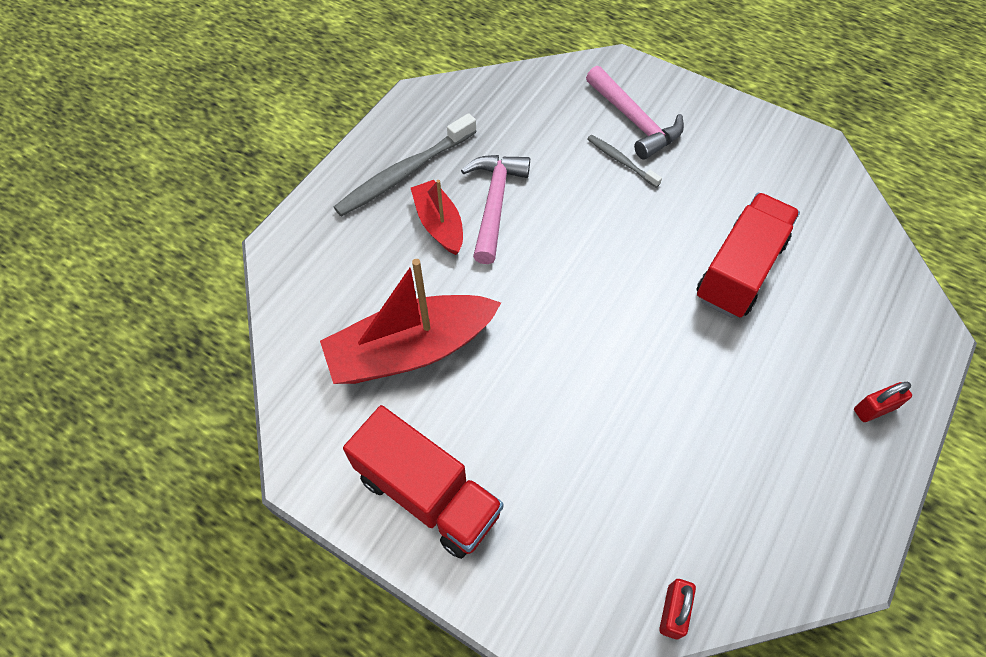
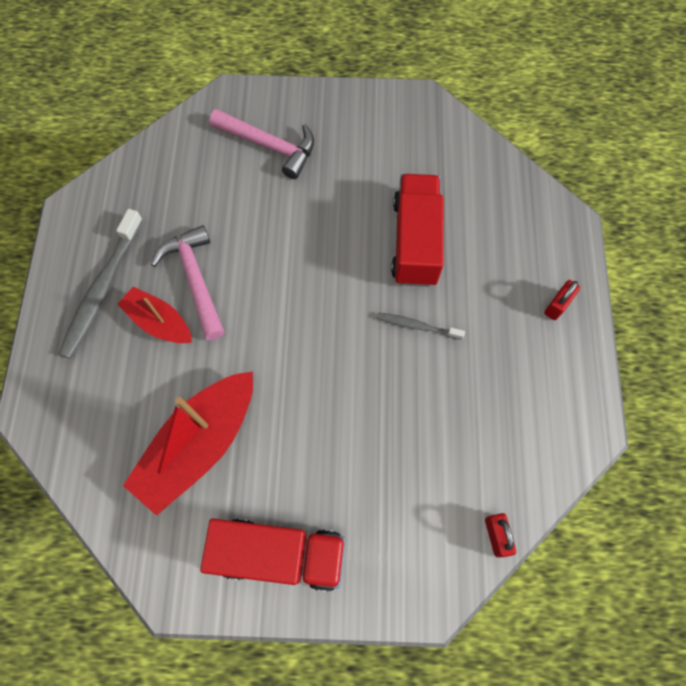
camera: 30 degrees left, 10 degrees up
grey toothbrush [587,135,662,188] -> grey toothbrush moved to [376,312,465,340]

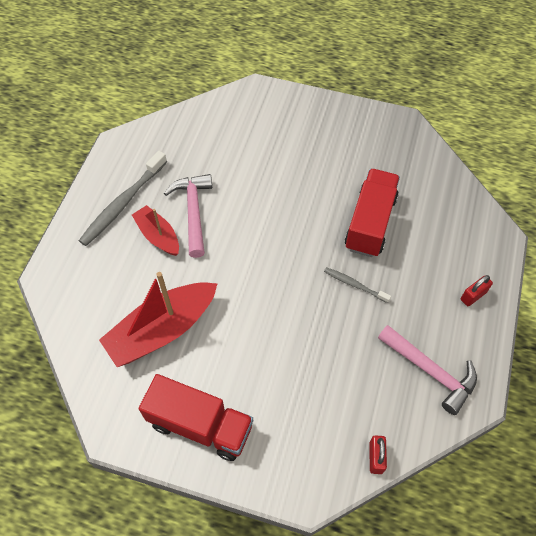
camera: 15 degrees right, 10 degrees down
pink hammer [209,109,314,179] -> pink hammer moved to [378,325,477,415]

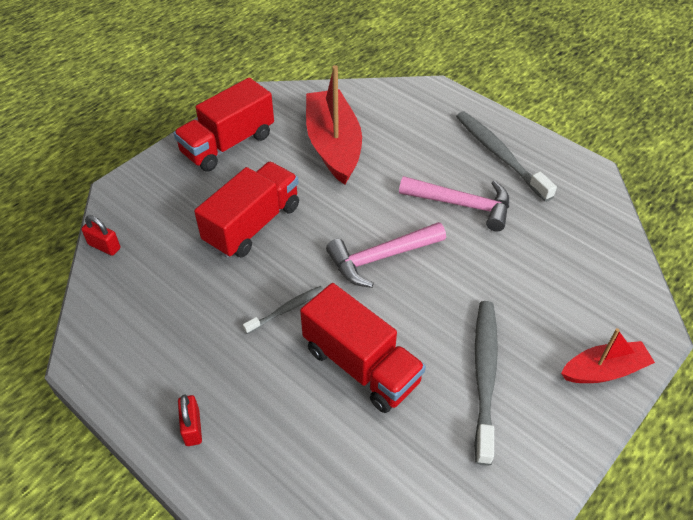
camera: 115 degrees right, 10 degrees down
red boat [132,205,179,256] -> red boat moved to [561,328,655,383]
pink hammer [378,325,477,415] -> pink hammer moved to [326,222,446,288]
none -> red truck [194,162,299,258]
none -> grey toothbrush [474,301,498,466]

